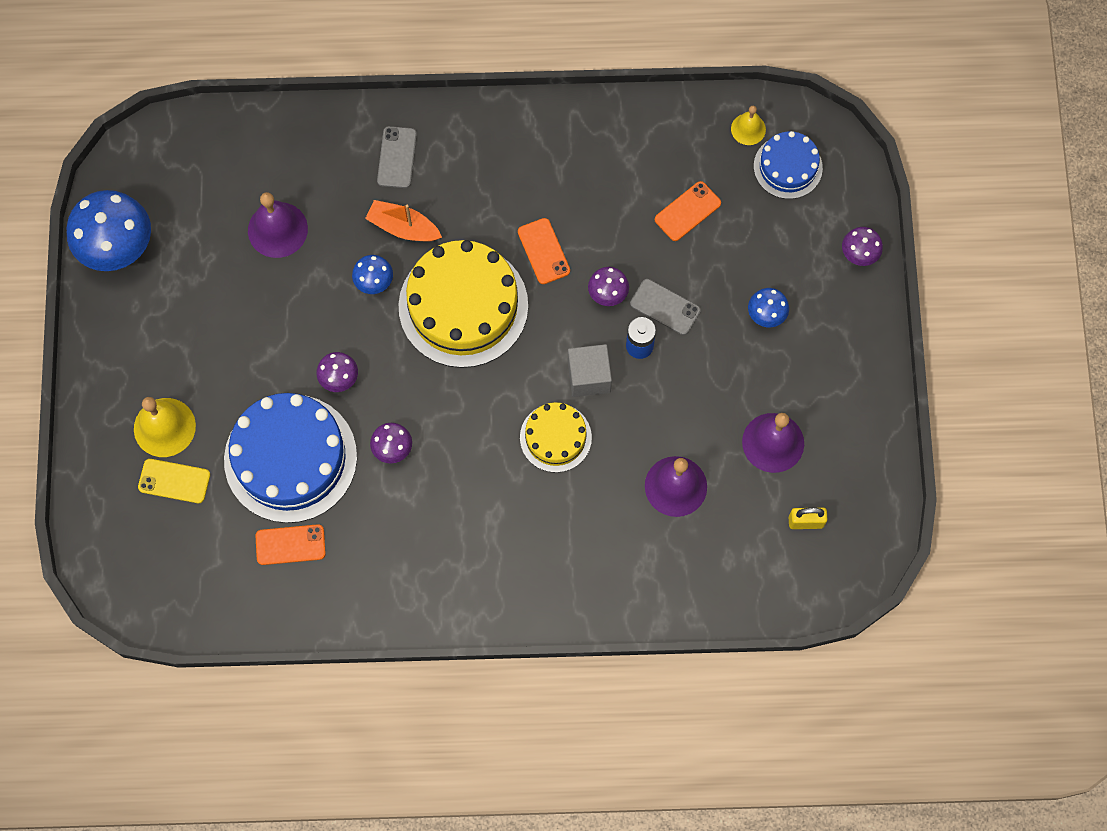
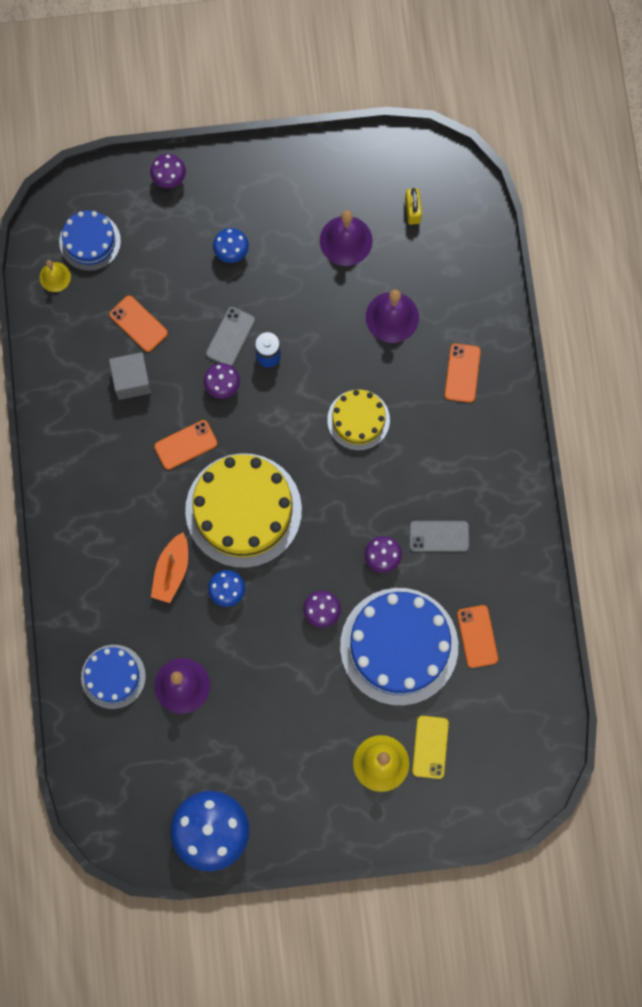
camera: 95 degrees left, 5 degrees up
grey phone [377,126,417,188] -> grey phone moved to [410,521,469,552]
grey cube [568,344,612,397] -> grey cube moved to [109,352,152,400]
none -> blue cake [81,645,146,709]
none -> orange phone [445,344,481,403]

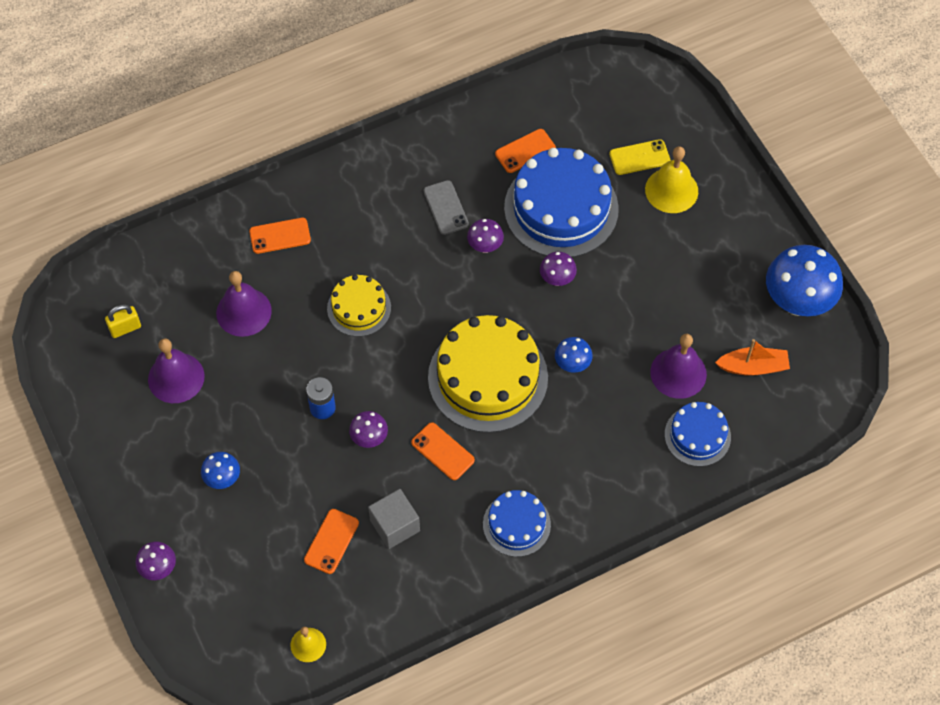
camera: 110 degrees left, 15 degrees down
blue cake [59,210,121,271] -> blue cake moved to [483,490,551,557]
orange boat [151,532,188,603] -> orange boat moved to [715,339,790,376]
grey phone [206,307,255,366] -> none

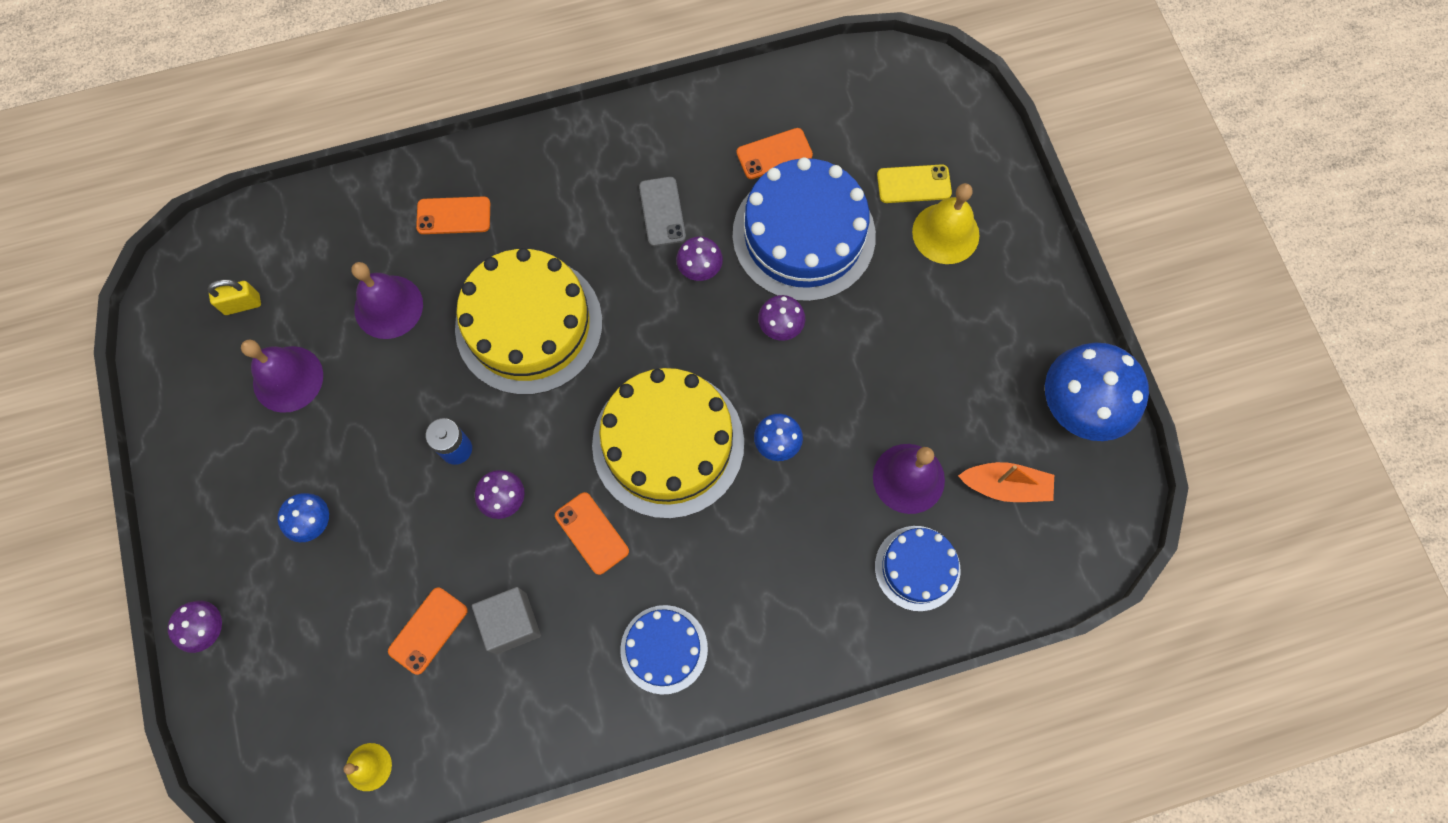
camera: 10 degrees right, 10 degrees up
yellow cake [327,275,391,337] -> yellow cake [455,248,603,395], size x1.84

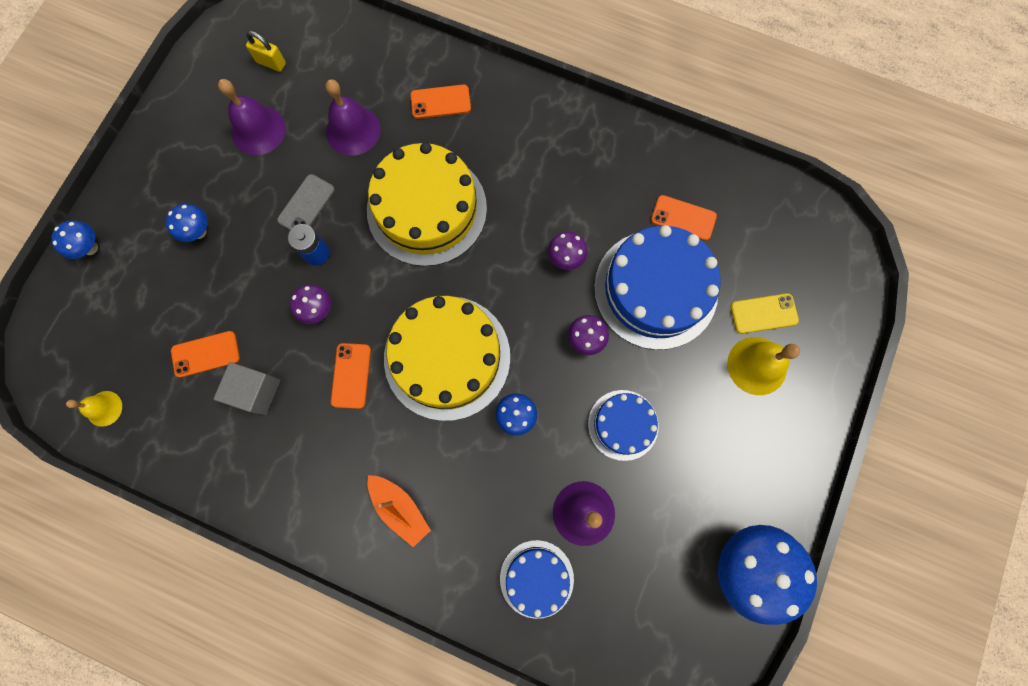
camera: 40 degrees right, 5 degrees up
purple mushroom [168,601,222,653] -> blue mushroom [51,220,98,259]
orange phone [416,196,490,234] -> orange phone turned 45 degrees counterclockwise [410,84,471,119]
blue cake [620,605,708,695] -> blue cake moved to [588,390,658,461]
grey phone [639,177,686,246] -> grey phone moved to [277,174,335,230]
yellow phone [877,164,952,203] -> yellow phone turned 45 degrees counterclockwise [730,293,799,334]
orange boat [958,462,1054,502] -> orange boat moved to [368,475,431,547]

